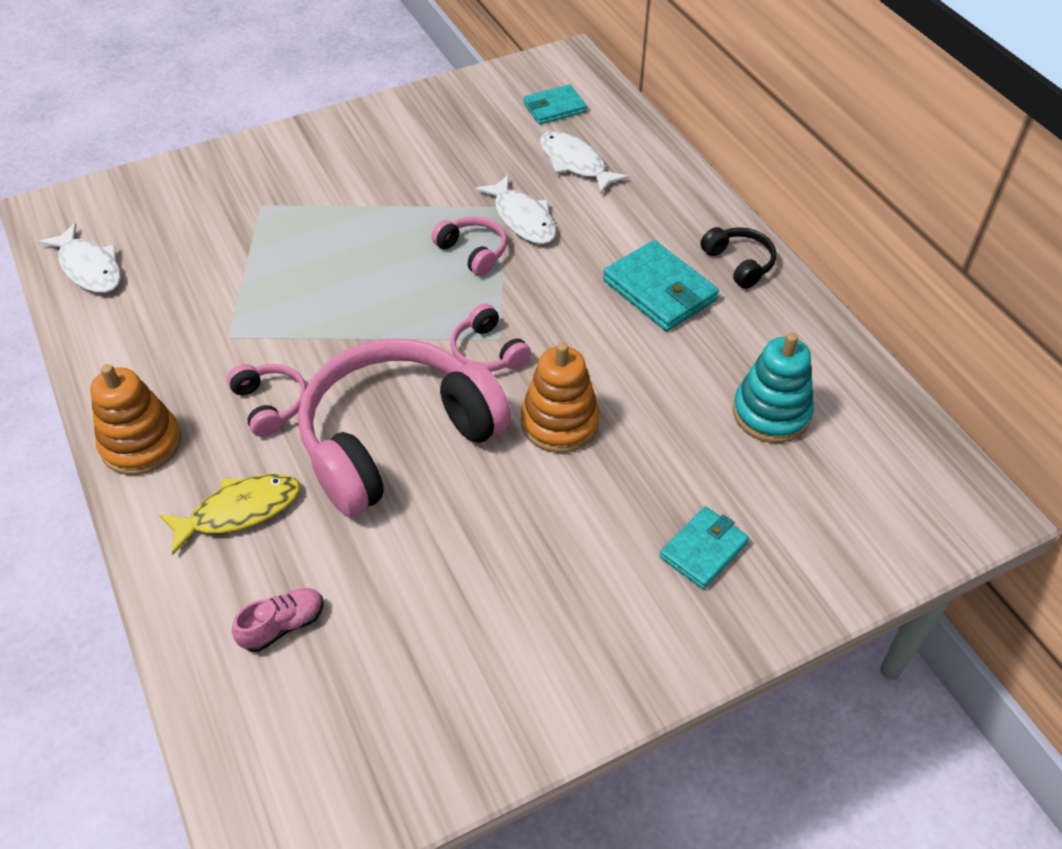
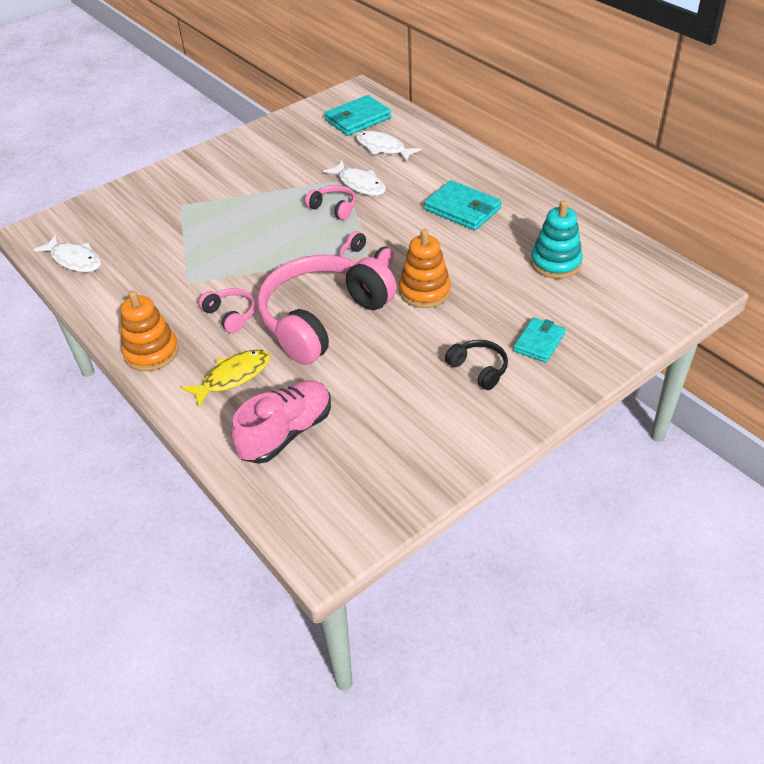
camera: 10 degrees left, 5 degrees down
pink shoe [232,588,324,652] -> pink shoe [231,380,331,464], size x1.89
turquoise wallet [523,84,587,125] -> turquoise wallet [324,95,391,136], size x1.54
black headphones [700,227,776,289] -> black headphones moved to [445,340,508,390]

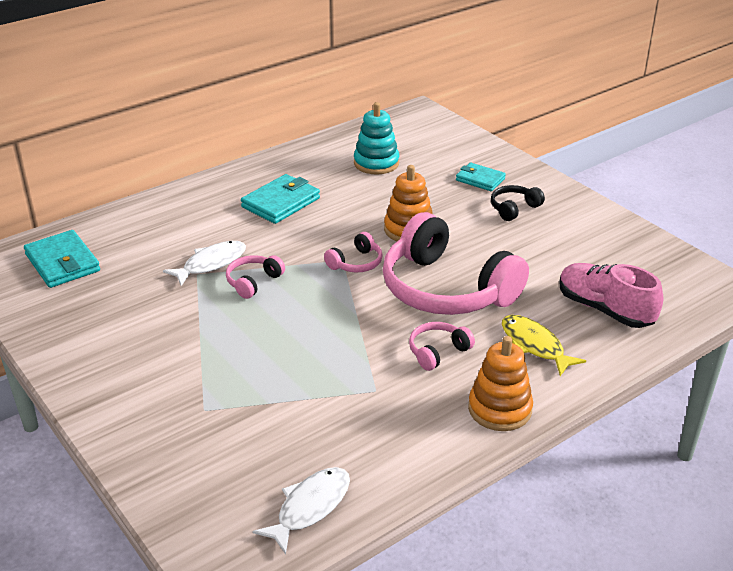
camera: 90 degrees left, 10 degrees down
white fish [356,131,421,162] -> none

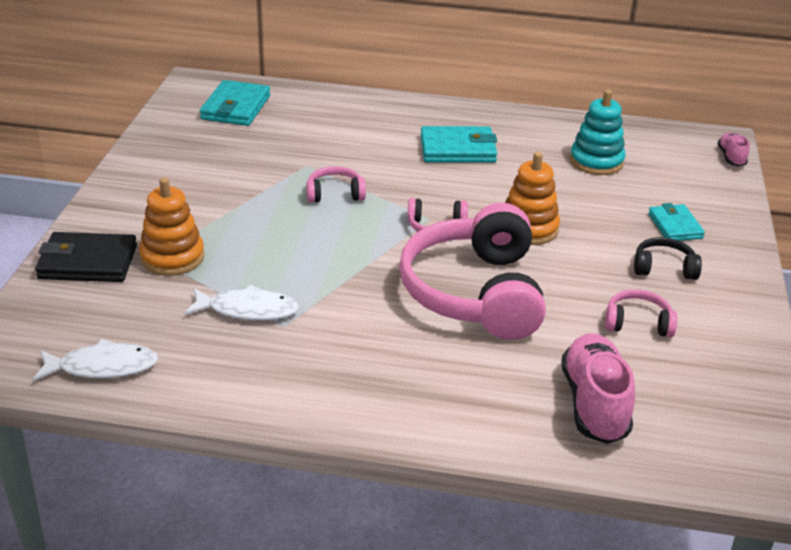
camera: 45 degrees right, 0 degrees up
white fish [163,241,246,286] -> white fish moved to [185,285,299,321]
pink headphones [409,322,475,371] -> pink headphones moved to [605,289,677,337]
orange stacking toy [468,336,533,431] -> orange stacking toy moved to [139,178,204,276]
yellow fish [502,315,586,376] -> none
none -> black wallet [35,232,137,282]
none -> pink shoe [717,132,749,167]

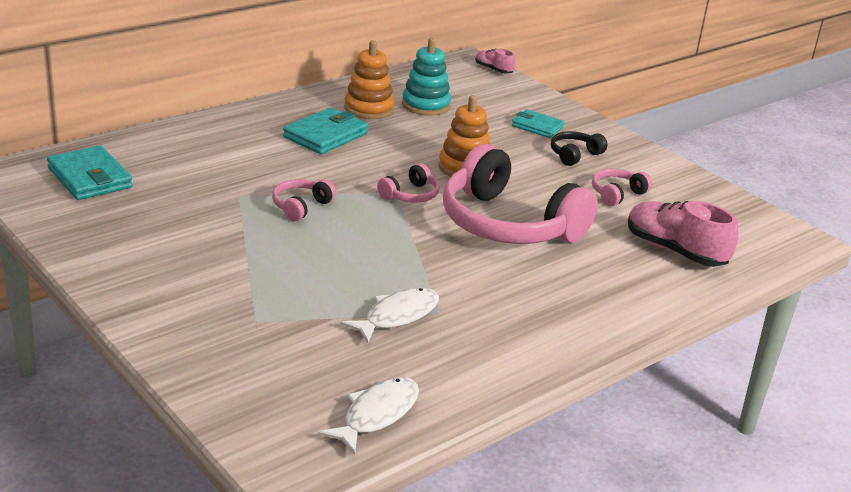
camera: 50 degrees left, 5 degrees down
black wallet [35,232,137,282] -> none
orange stacking toy [139,178,204,276] -> orange stacking toy moved to [344,40,394,119]

